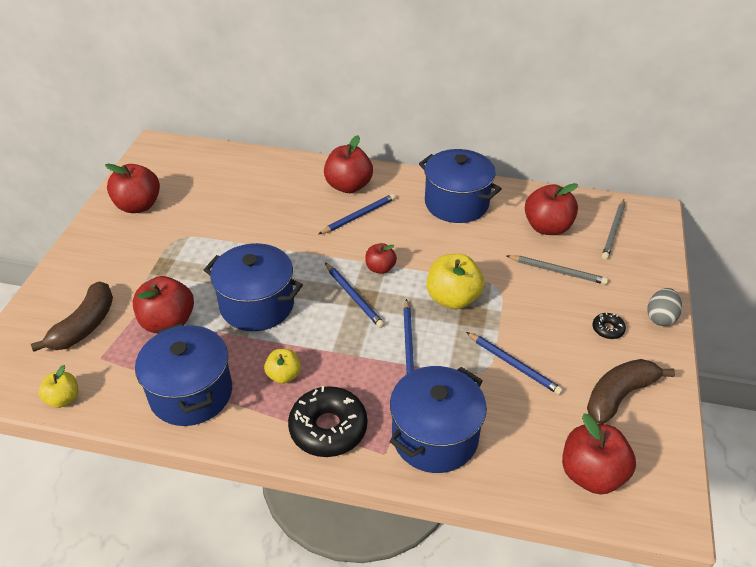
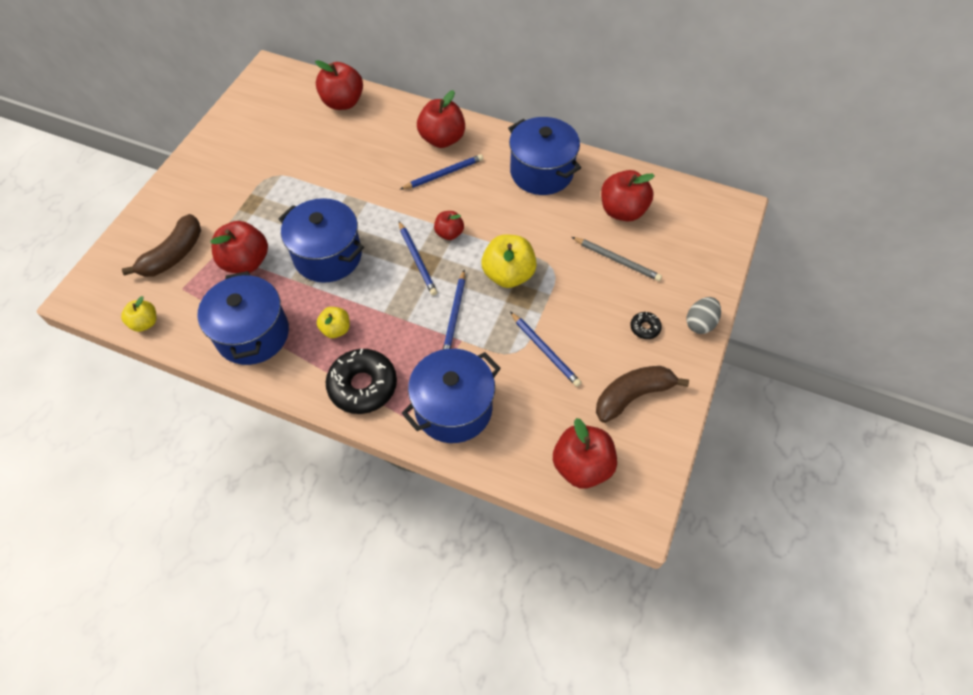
camera: 10 degrees right, 15 degrees up
red apple [105,164,160,213] -> red apple moved to [315,60,363,110]
grey pencil [602,199,625,260] -> none

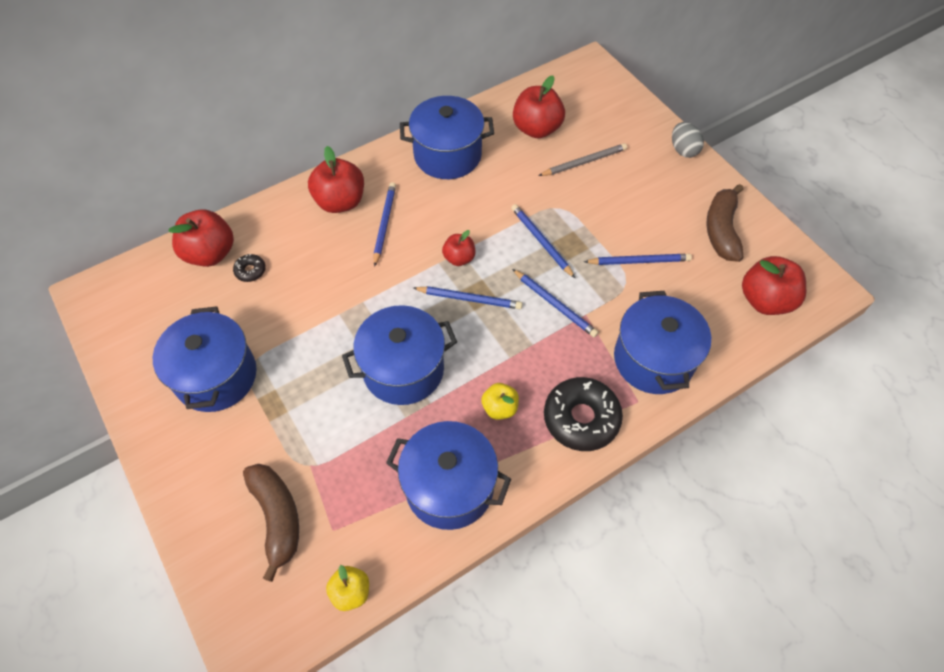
camera: 55 degrees left, 0 degrees up
red apple [211,221,268,273] -> none
yellow apple [481,234,537,288] -> blue pencil [511,204,575,278]
black donut [630,312,662,339] -> black donut moved to [233,254,266,282]
none -> blue pot [153,306,257,412]

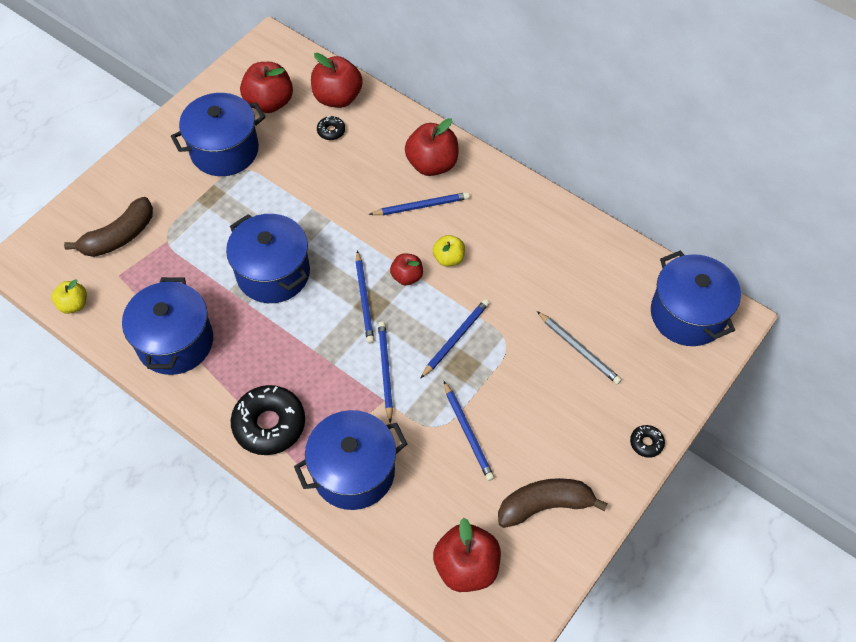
camera: 70 degrees right, 0 degrees up
blue pot [400,96,494,179] -> blue pot moved to [651,250,741,346]
yellow apple [481,383,519,420] -> yellow apple moved to [433,235,465,267]
blue pencil [512,269,599,337] -> blue pencil turned 150 degrees clockwise [378,321,393,423]
red apple [513,76,565,139] -> red apple moved to [240,62,293,113]
grey egg [672,122,704,158] -> black donut [630,425,665,458]

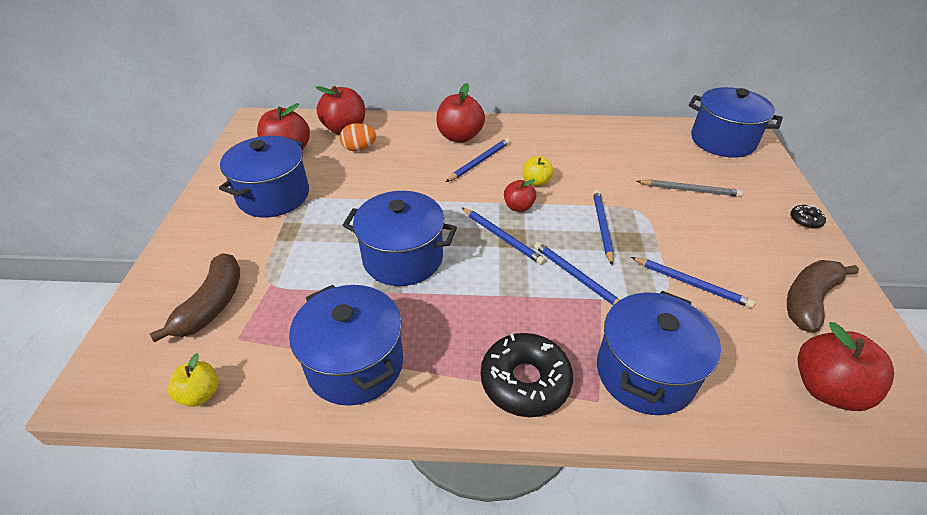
camera: 35 degrees left, 15 degrees down
black donut [317,116,345,140] -> orange egg [340,123,377,152]

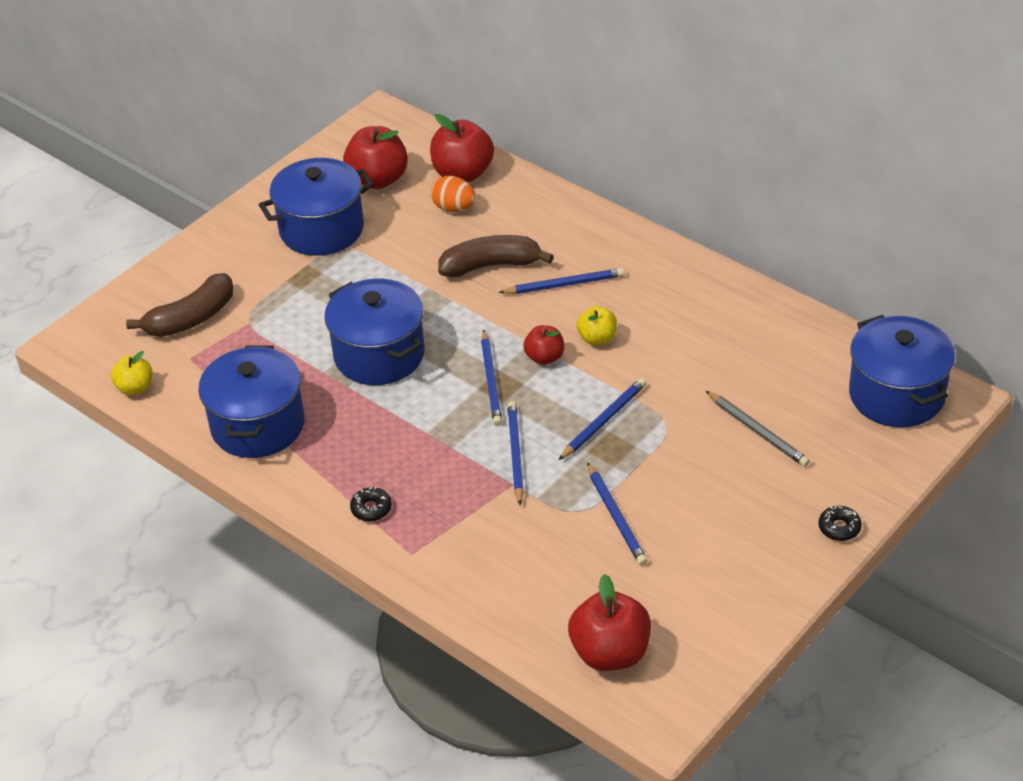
camera: 40 degrees right, 0 degrees up
red apple [436,83,485,143] -> none
black donut [481,333,573,417] -> black donut [350,487,392,521], size x0.46
blue pot [597,291,721,415] -> none
brown banana [787,260,859,333] -> brown banana moved to [438,235,554,277]

